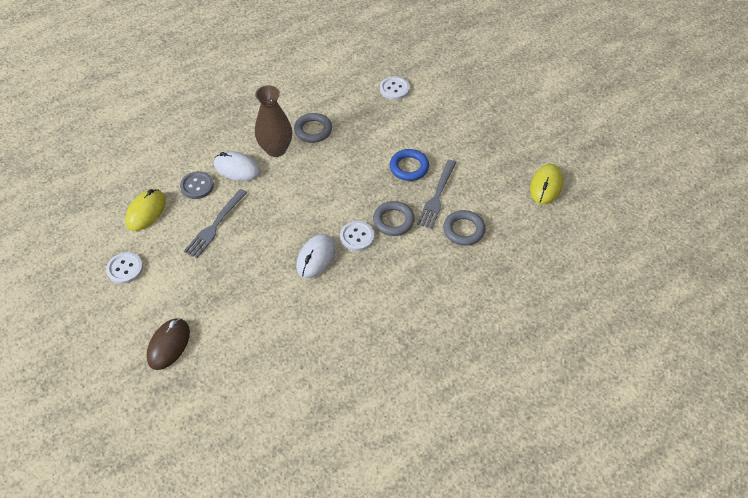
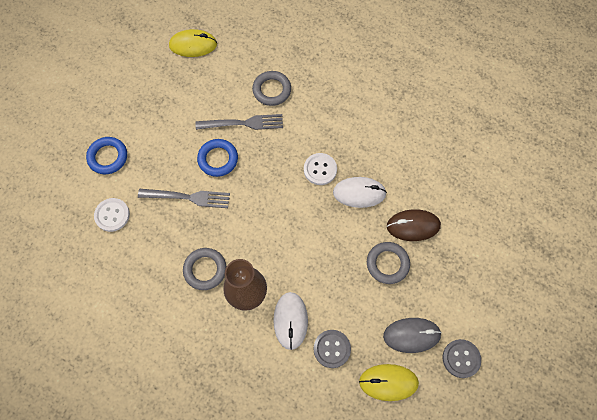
camera: 115 degrees left, 15 degrees up
white button [106,252,143,284] -> grey button [443,339,481,378]
brown mouse [147,318,190,370] -> brown mouse moved to [387,209,441,241]
grey fork [184,189,247,258] -> grey fork moved to [138,189,230,208]
grey ring [373,201,415,236] -> grey ring moved to [367,242,410,284]
none -> blue ring [86,137,127,174]
none -> grey mouse [383,318,442,353]

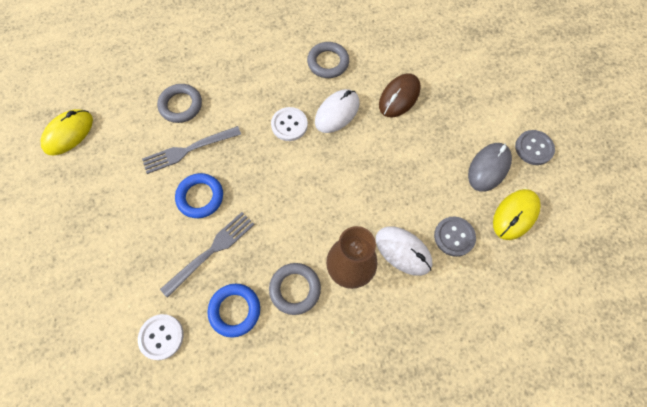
camera: 50 degrees left, 0 degrees up
blue ring [86,137,127,174] -> blue ring moved to [208,284,260,338]
grey fork [196,114,283,130] -> grey fork turned 150 degrees counterclockwise [142,126,241,174]
grey ring [367,242,410,284] -> grey ring moved to [307,42,349,78]

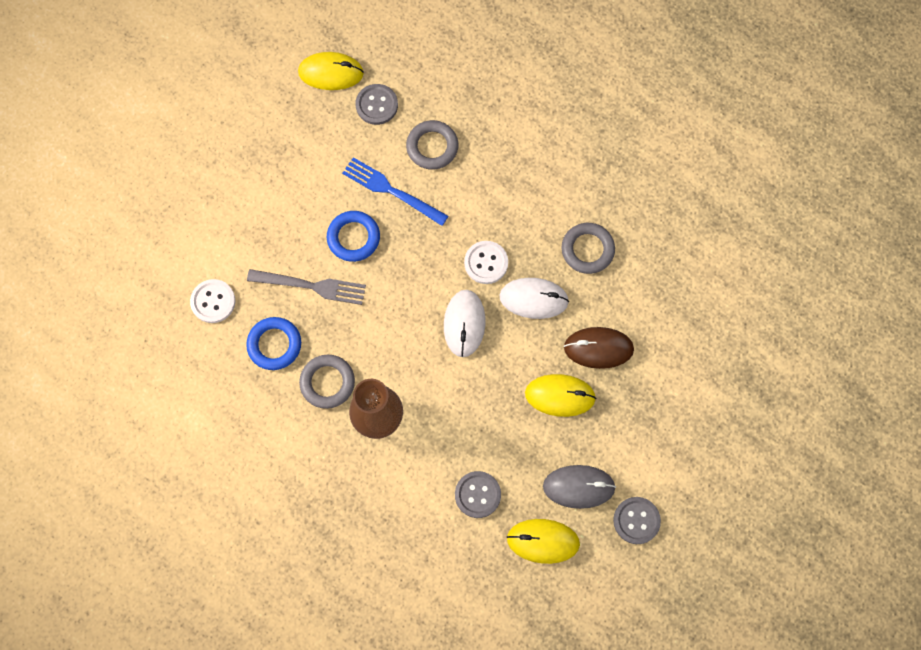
camera: 55 degrees right, 5 degrees up
grey fork [142,126,241,174] -> blue fork [342,157,448,226]
white mouse [376,226,432,276] -> white mouse moved to [444,290,485,357]
none -> grey button [355,84,398,125]
none -> yellow mouse [525,374,596,417]

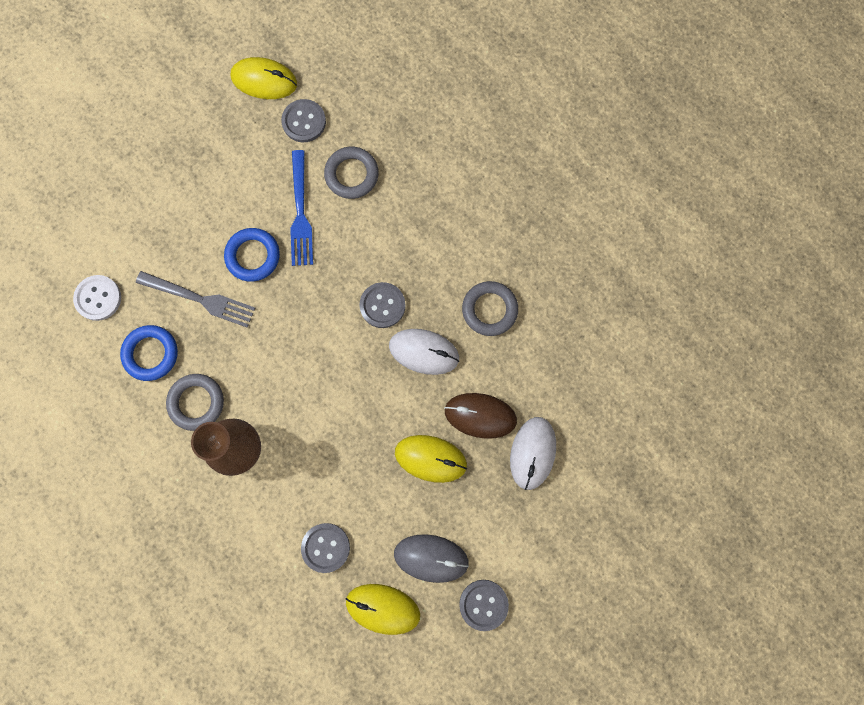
camera: 10 degrees right, 5 degrees up
blue fork [342,157,448,226] -> blue fork turned 135 degrees counterclockwise [290,150,313,266]
white mouse [444,290,485,357] -> white mouse moved to [510,417,556,490]
white button [464,241,508,284] -> grey button [359,282,406,328]

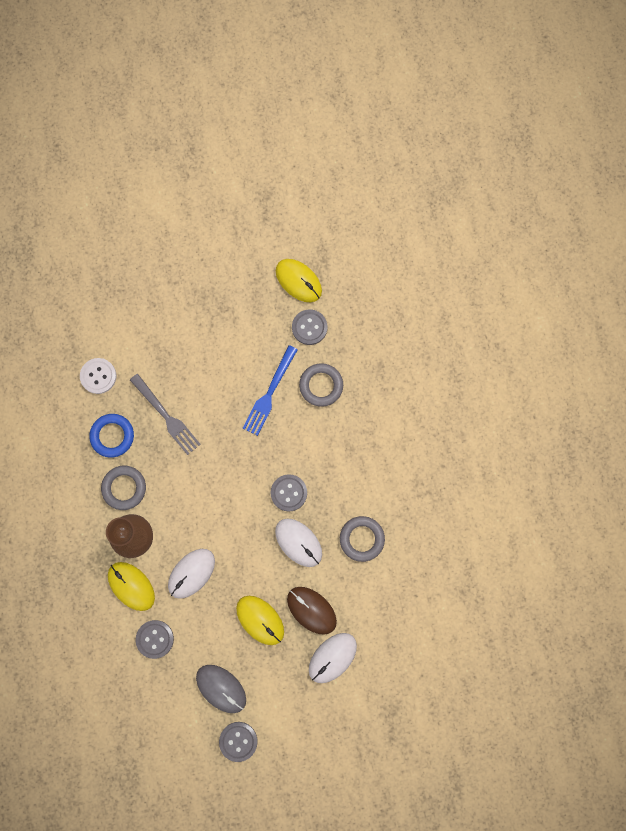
camera: 30 degrees right, 0 degrees up
blue ring [224,228,280,282] -> none
yellow mouse [346,584,420,635] -> yellow mouse moved to [108,562,155,611]
none -> white mouse [168,549,215,599]

